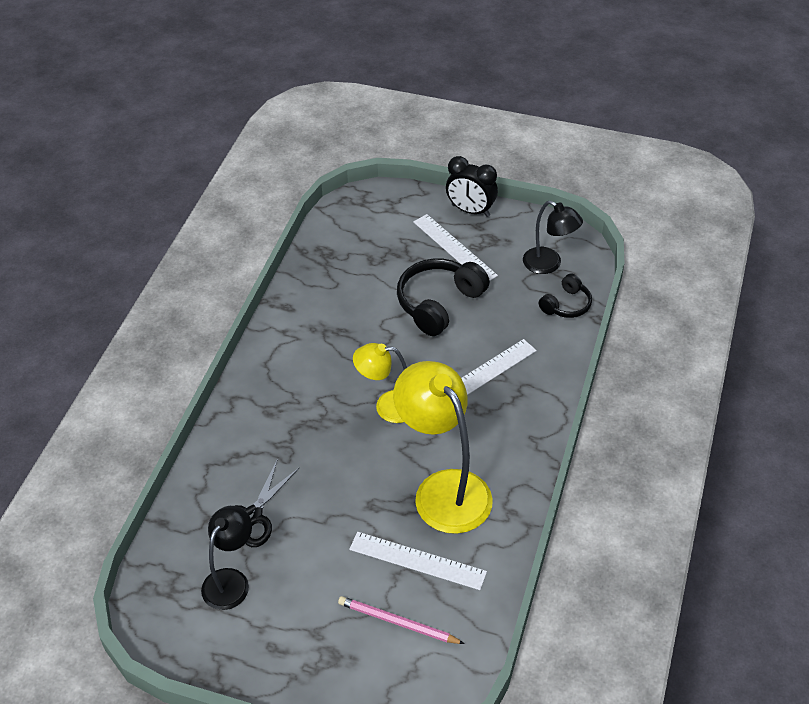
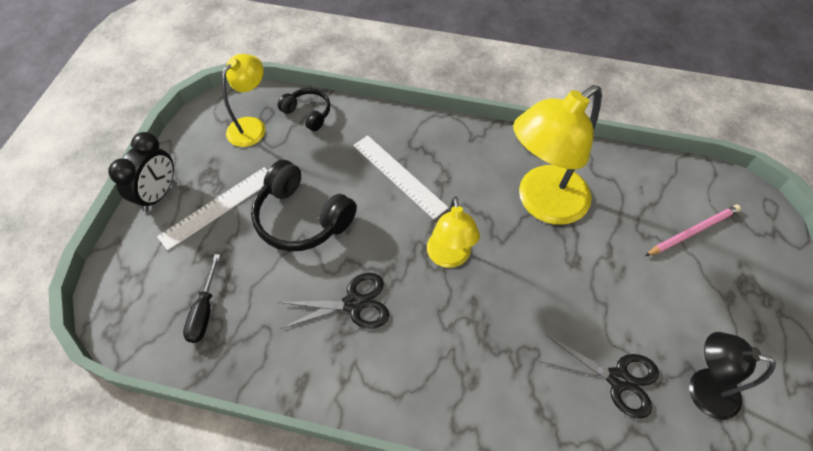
camera: 95 degrees left, 10 degrees up
pink pencil [338,596,465,644] -> pink pencil turned 135 degrees counterclockwise [645,205,741,256]
white ruler [349,532,487,590] -> none
black lamp [523,200,583,274] -> yellow lamp [221,54,265,147]
none -> black screwdriver [183,254,220,343]
none -> black scissors [279,273,389,329]

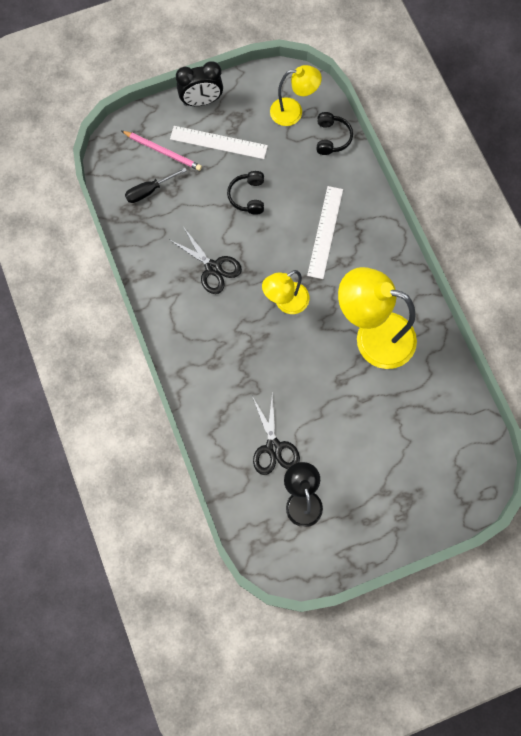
camera: 55 degrees right, 15 degrees up
black headphones [251,160,357,251] -> black headphones [227,171,264,215], size x0.57
pink pencil [645,205,741,256] -> pink pencil moved to [122,131,202,171]

